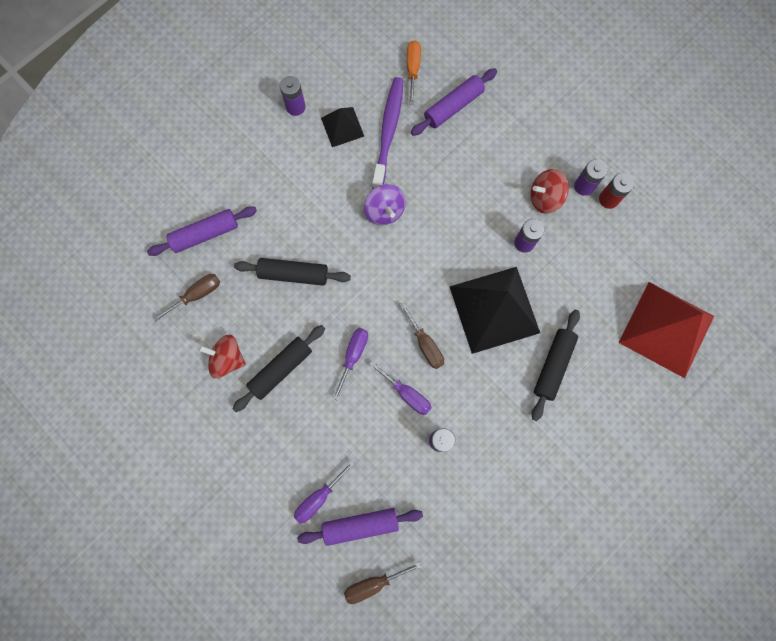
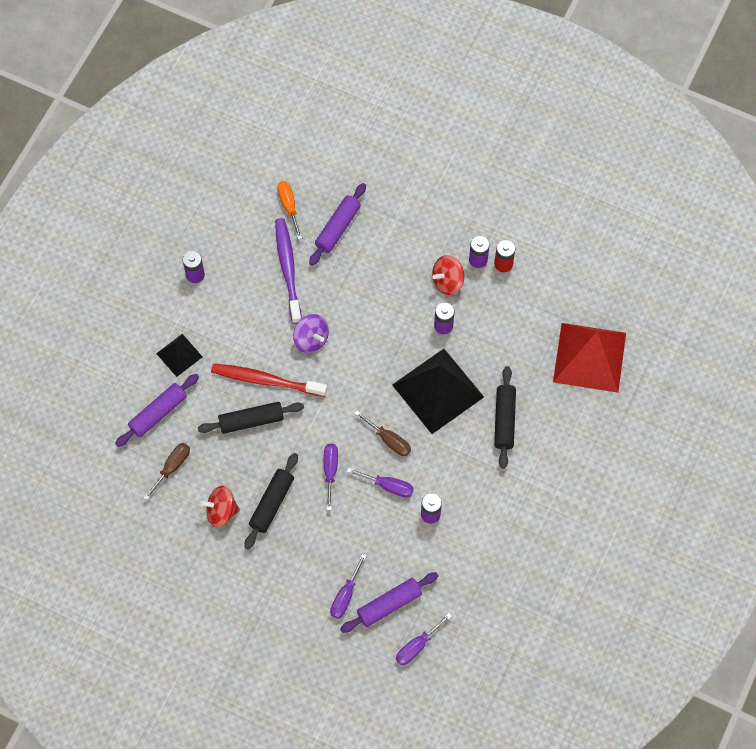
camera: 20 degrees left, 10 degrees down
black pyramid [321,107,364,147] -> black pyramid moved to [156,334,202,377]
brown screwdriver [344,562,421,604] -> purple screwdriver [396,613,452,665]
none -> red toothbrush [211,364,327,397]

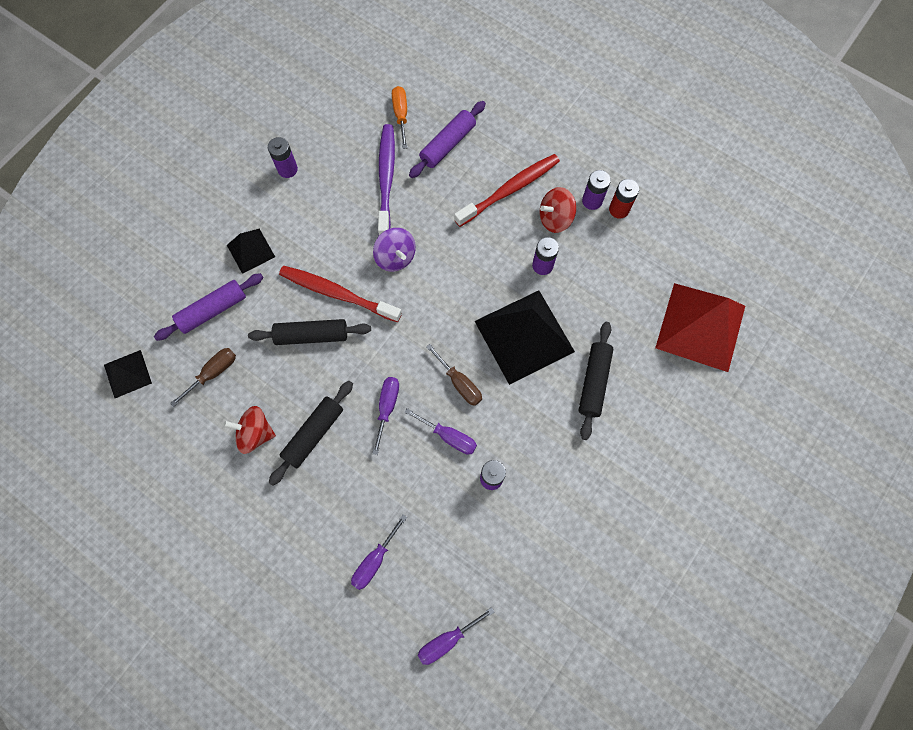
camera: 10 degrees right, 5 degrees up
purple rolling pin [340,572,438,633] -> none
none -> black pyramid [104,350,152,398]
none -> red toothbrush [454,154,560,227]

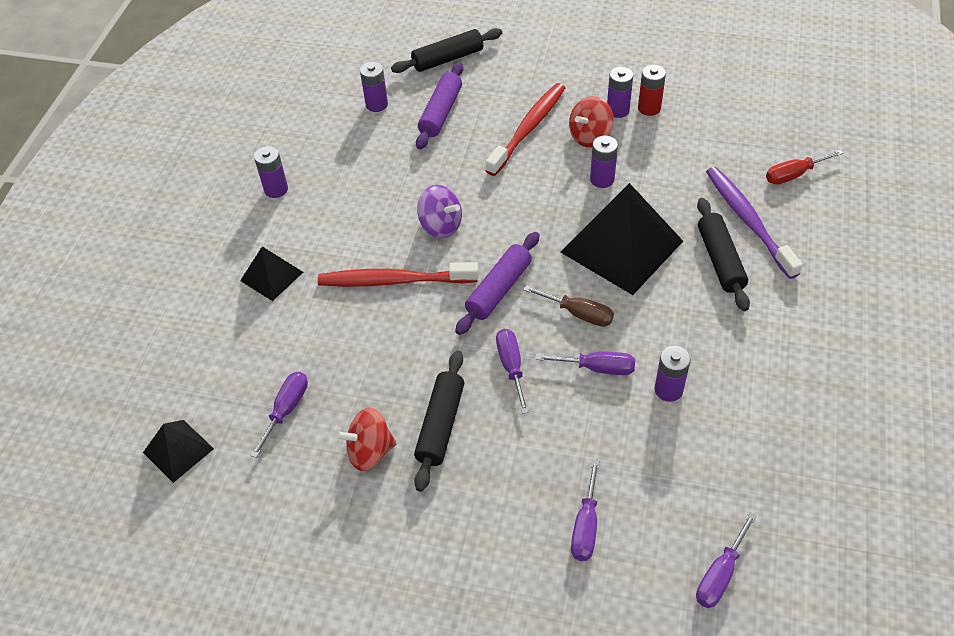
camera: 20 degrees left, 20 degrees down
purple rolling pin [154,273,264,341] -> purple rolling pin moved to [455,232,539,335]
brown screwdriver [170,348,236,407] -> purple screwdriver [250,372,308,458]
black rolling pin [248,319,371,345] -> black rolling pin moved to [391,28,502,73]
purple toothbrush [378,124,395,235] -> purple toothbrush moved to [706,167,803,279]
orange screwdriver [392,86,407,149] -> purple battery [360,62,388,112]
red pyramid [655,283,745,372] -> red screwdriver [766,149,844,184]

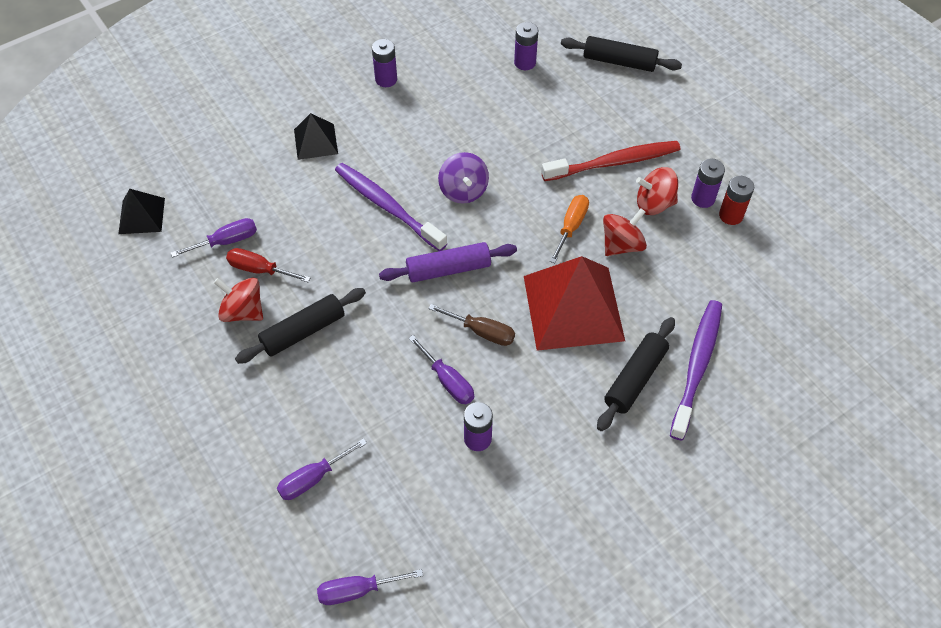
camera: 40 degrees right, 5 degrees up
red toothbrush [318,262,478,287] -> purple toothbrush [335,163,447,251]
purple rolling pin [416,62,463,149] -> none
purple screwdriver [496,329,529,414] -> none
brown screwdriver [523,285,614,327] -> brown screwdriver turned 45 degrees counterclockwise [428,304,515,346]
black pyramid [561,183,683,295] -> red pyramid [524,256,625,351]
purple battery [590,136,618,188] -> red spinning top [603,208,647,256]
red screwdriver [766,149,844,184] -> red screwdriver moved to [226,248,311,282]
none -> orange screwdriver [550,195,589,263]

